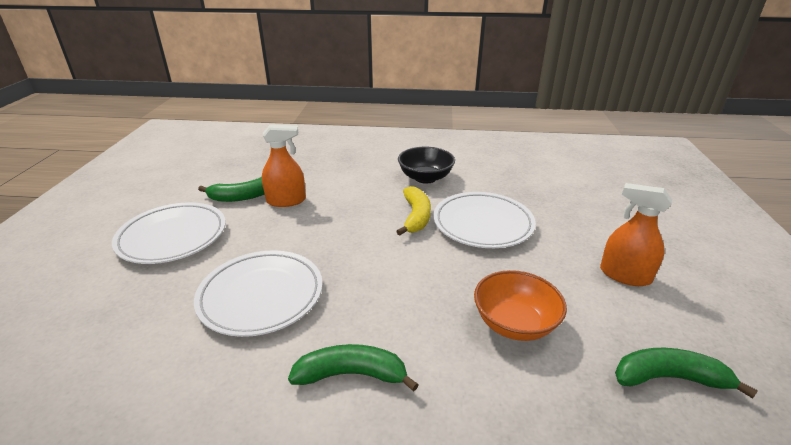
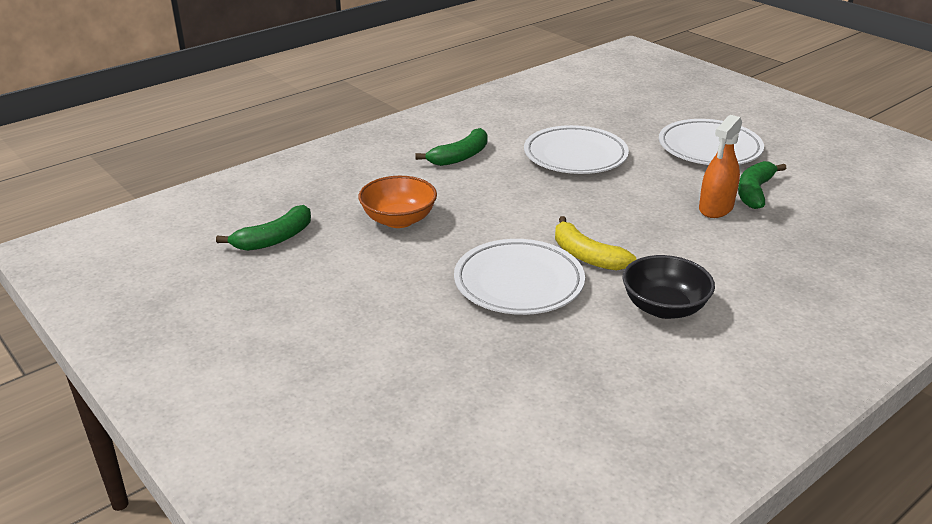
camera: 135 degrees right, 0 degrees up
orange spray bottle [600,183,672,286] -> none

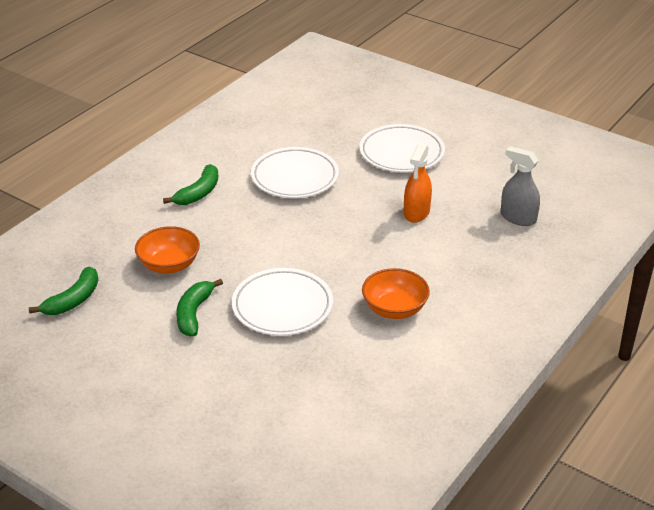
camera: 15 degrees left, 5 degrees up
yellow banana [555,216,636,271] -> none
black bowl [622,255,715,319] -> orange bowl [362,268,430,319]
green banana [738,161,786,209] -> green banana moved to [176,279,223,336]
none -> grey spray bottle [501,146,540,226]

